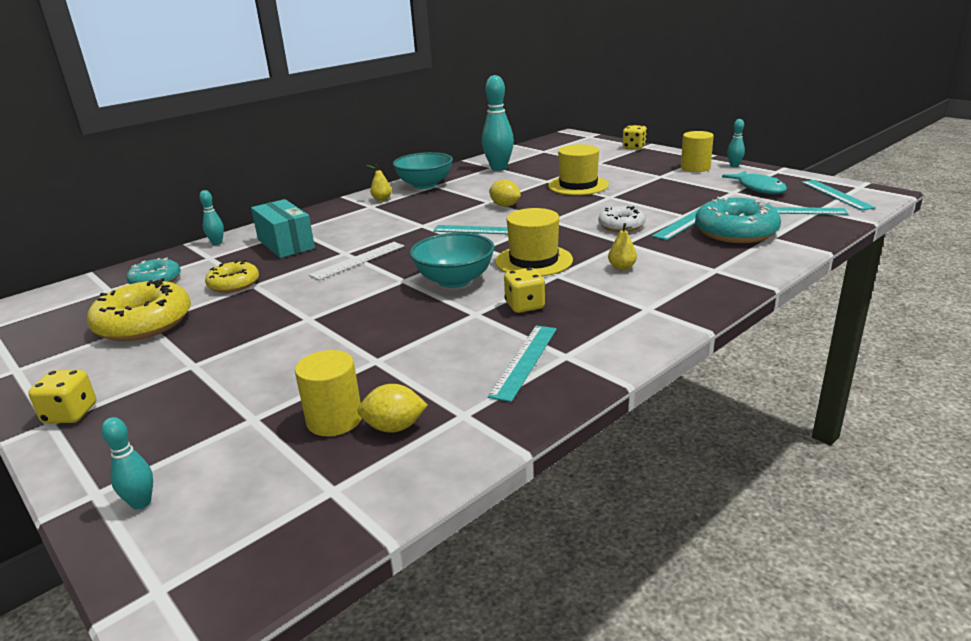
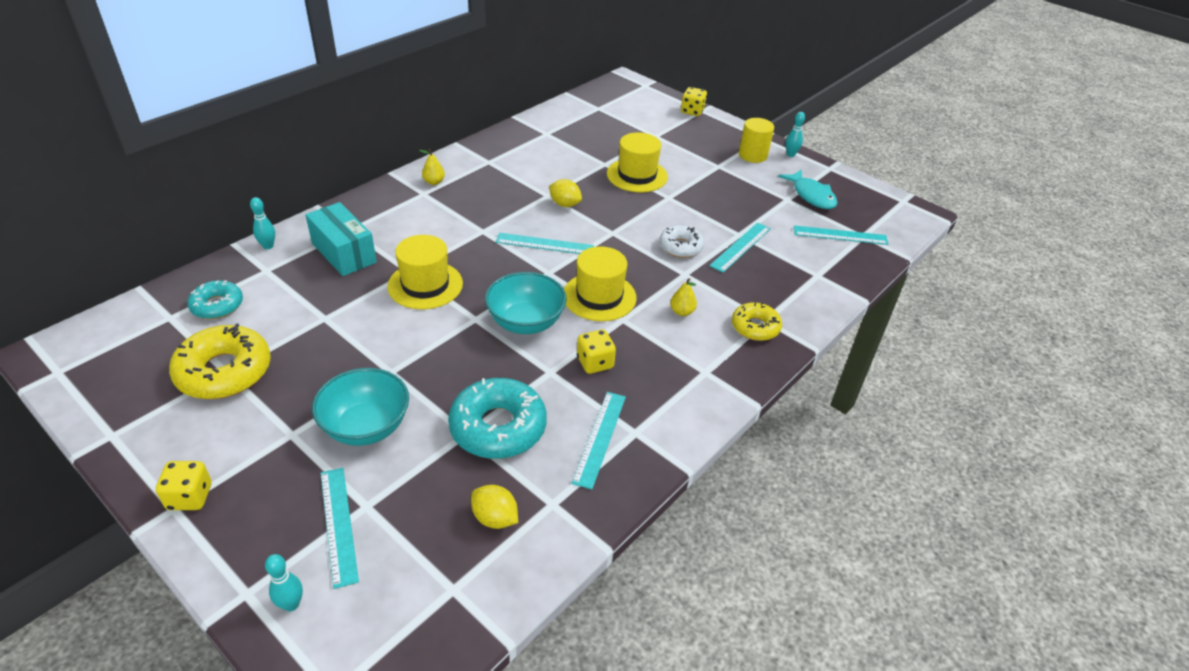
camera: 10 degrees left, 15 degrees up
yellow donut [205,261,259,293] -> yellow donut moved to [732,302,782,341]
yellow cylinder [295,350,362,436] -> none
white ruler [309,242,404,280] -> yellow hat [387,235,463,309]
yellow lemon [358,384,428,433] -> yellow lemon turned 45 degrees clockwise [471,485,518,529]
turquoise bowl [393,152,453,189] -> turquoise bowl moved to [312,368,409,446]
turquoise bowling pin [482,75,514,171] -> none
turquoise donut [695,197,781,243] -> turquoise donut moved to [448,378,547,459]
turquoise ruler [801,180,876,211] -> turquoise ruler moved to [321,468,359,589]

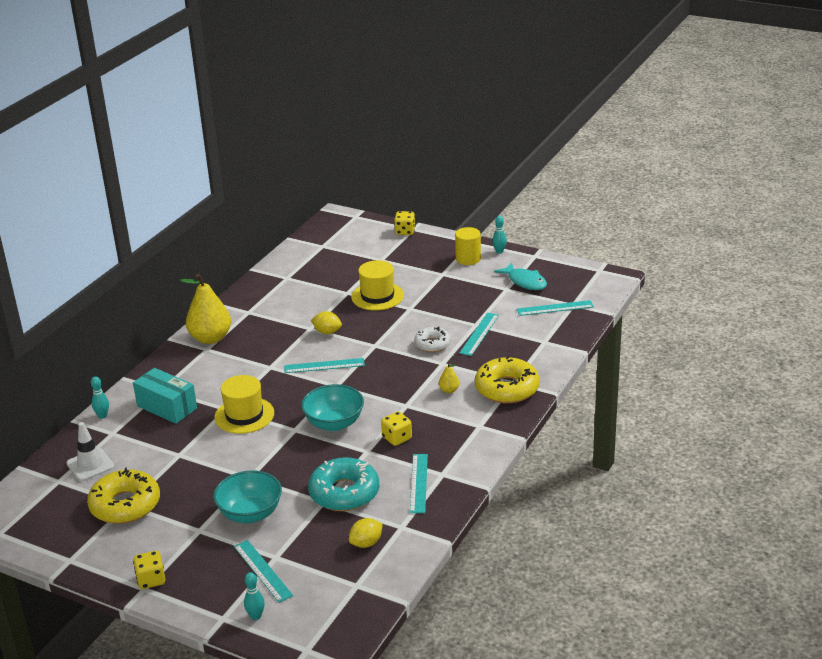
camera: 10 degrees left, 10 degrees down
turquoise donut [187,280,243,319] -> white traffic cone [67,422,114,481]
yellow pear [419,149,445,185] -> yellow pear [180,274,231,344], size x2.32
yellow lemon [471,485,518,529] -> yellow lemon turned 60 degrees counterclockwise [349,518,383,548]
yellow hat [564,246,636,321] -> none
yellow donut [732,302,782,341] -> yellow donut [475,356,540,403], size x1.67

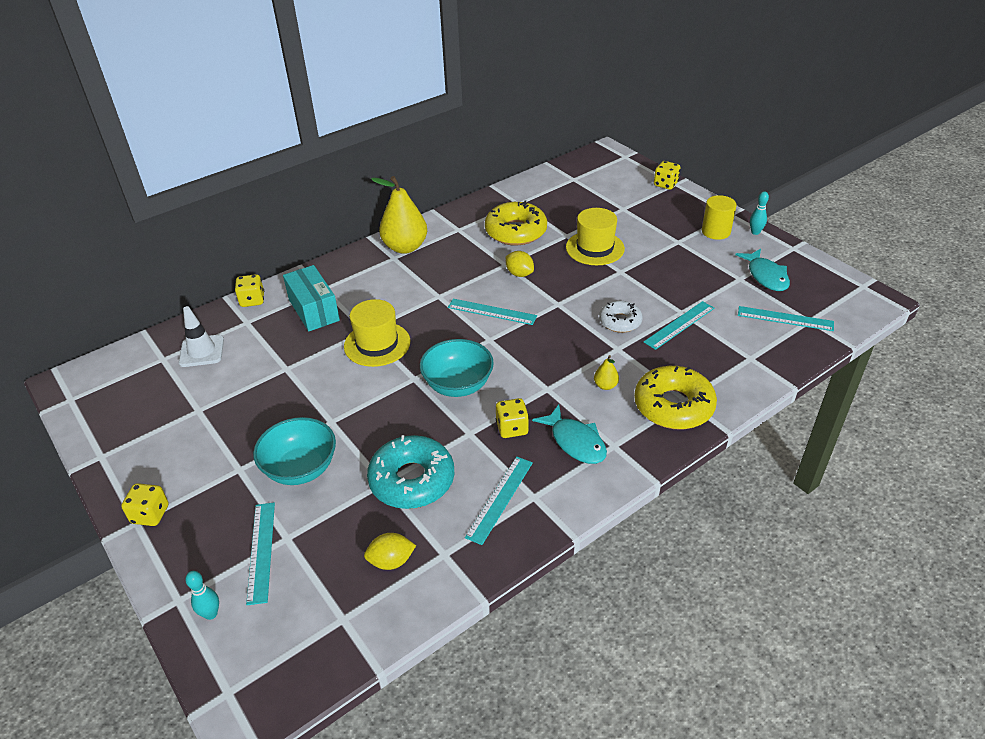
camera: 25 degrees right, 10 degrees up
yellow donut [87,467,160,524] -> yellow donut moved to [485,201,547,245]
turquoise bowling pin [91,376,109,419] -> yellow dice [235,274,264,307]
none -> turquoise fish [532,405,607,464]

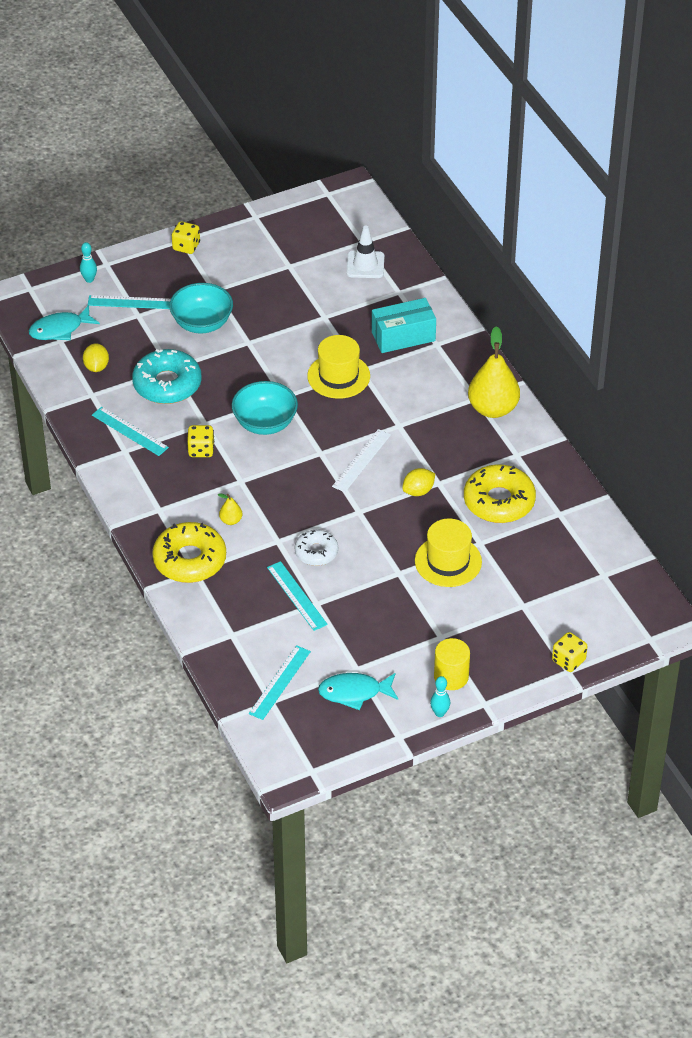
camera: 100 degrees right, 5 degrees up
yellow dice [235,274,264,307] -> none
turquoise ruler [448,299,537,325] -> white ruler [332,429,391,492]
turquoise fish [532,405,607,464] -> turquoise fish moved to [29,305,100,340]

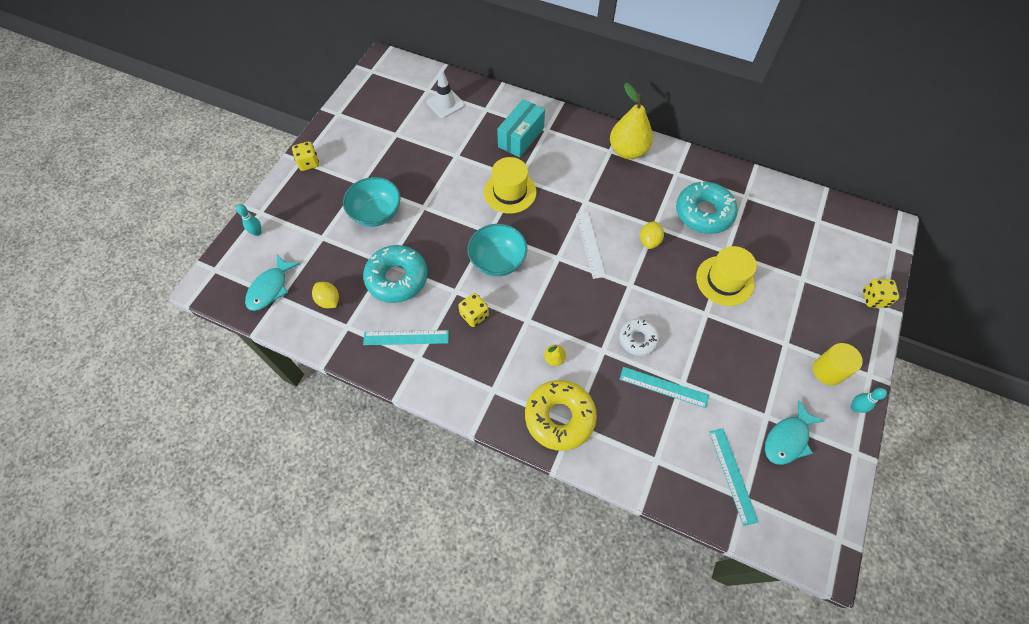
camera: 40 degrees left, 15 degrees up
turquoise ruler [88,295,171,309] -> none
yellow donut [464,464,536,523] -> turquoise donut [676,181,738,234]

